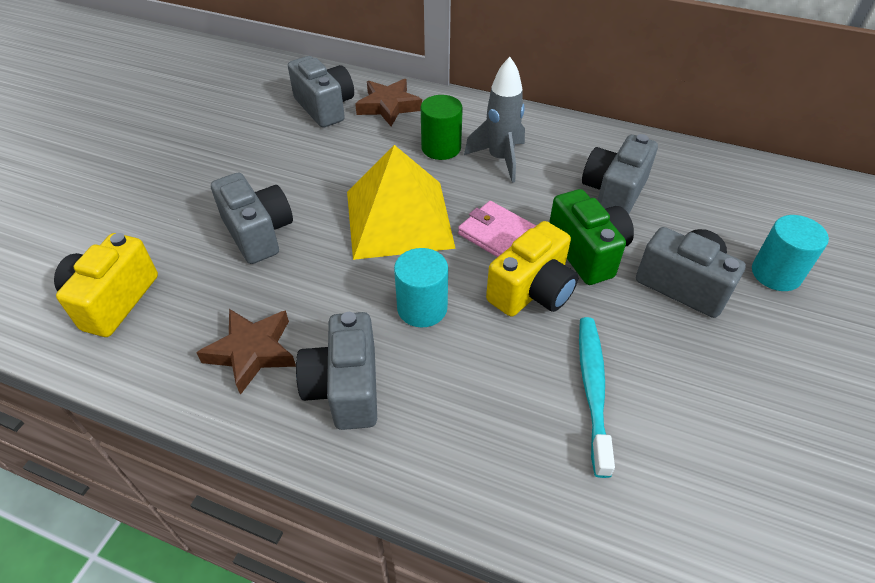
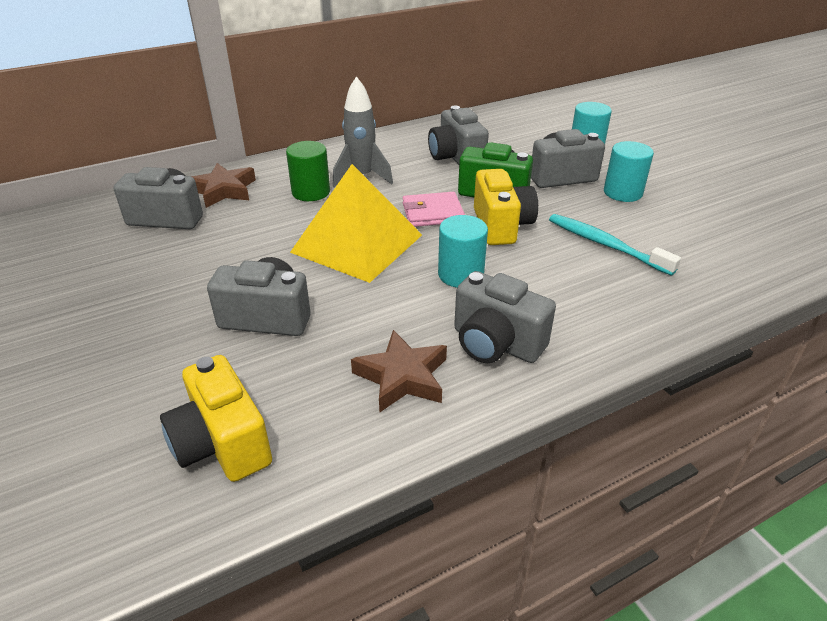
camera: 50 degrees left, 10 degrees down
none -> turquoise cylinder [604,141,654,202]

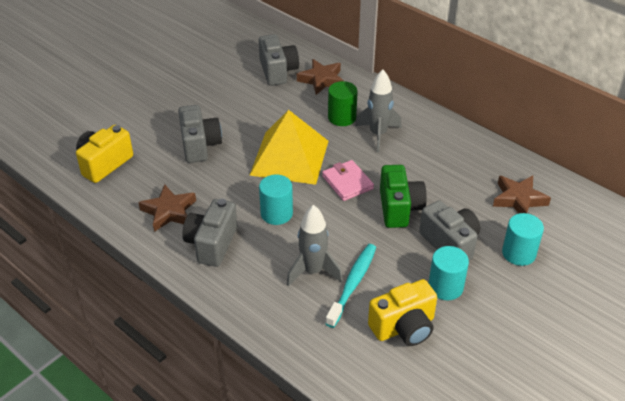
camera: 70 degrees right, 5 degrees up
grey camera [428,105,489,165] -> none
yellow camera [474,169,538,245] -> yellow camera moved to [368,279,437,346]
none -> grey rocket [287,205,343,286]
none -> brown star [493,175,551,213]

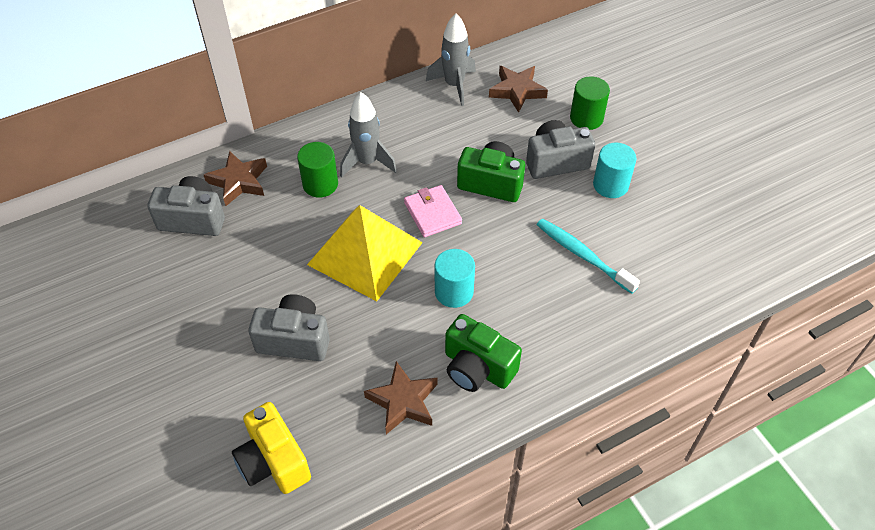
camera: 70 degrees left, 10 degrees up
grey camera [182,199,237,267] -> green camera [445,314,522,392]
grey rocket [287,205,343,286] -> grey rocket moved to [426,14,476,106]
pink wallet [322,160,374,201] -> pink wallet turned 75 degrees clockwise [404,185,462,237]
yellow camera [368,279,437,346] -> none
turquoise cylinder [502,213,544,266] -> green cylinder [570,76,610,130]

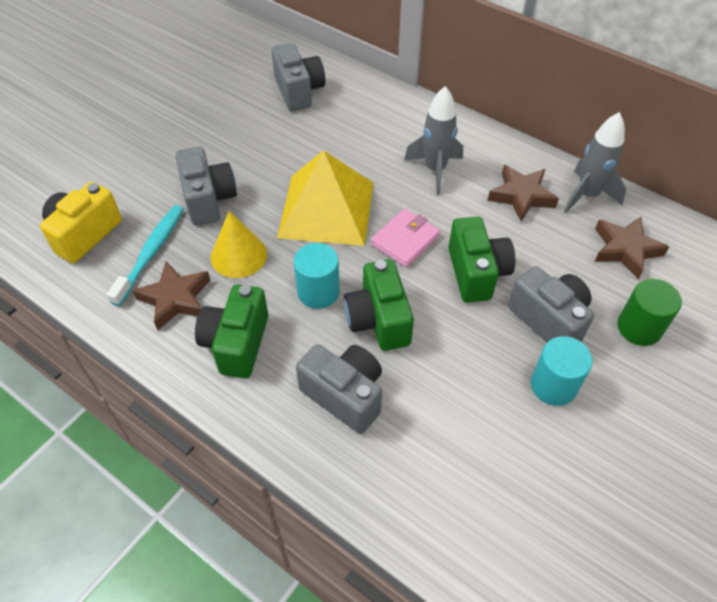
camera: 65 degrees right, 0 degrees up
brown star [204,151,267,206] -> brown star moved to [487,165,559,222]
green cylinder [297,142,338,198] -> none
turquoise toothbrush [537,219,640,294] -> turquoise toothbrush moved to [106,205,184,306]
none -> yellow cone [211,211,267,278]
none -> grey camera [296,344,382,434]
none -> green camera [344,259,414,351]

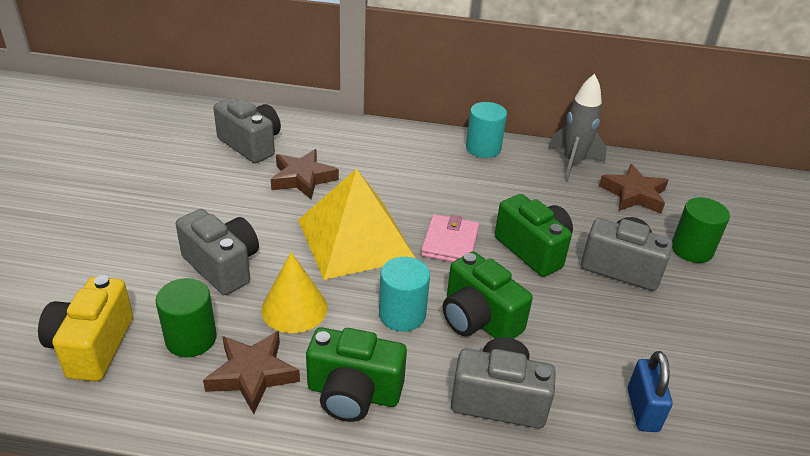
camera: 30 degrees left, 15 degrees down
turquoise toothbrush [106,205,184,306] -> green cylinder [155,278,217,357]
green camera [195,285,268,378] -> green camera turned 60 degrees counterclockwise [306,327,407,422]
grey rocket [404,86,463,195] -> none
brown star [487,165,559,222] -> brown star moved to [271,149,339,199]
turquoise cylinder [531,336,592,406] -> turquoise cylinder moved to [466,102,507,158]
none -> blue padlock [628,351,672,432]

